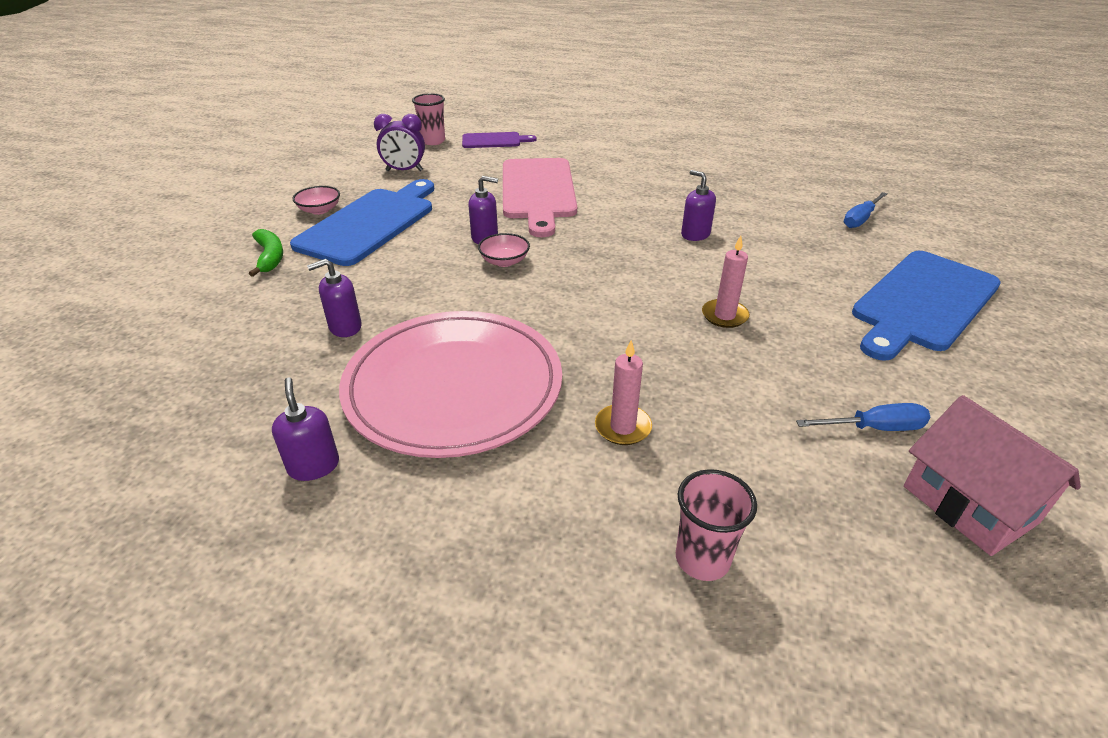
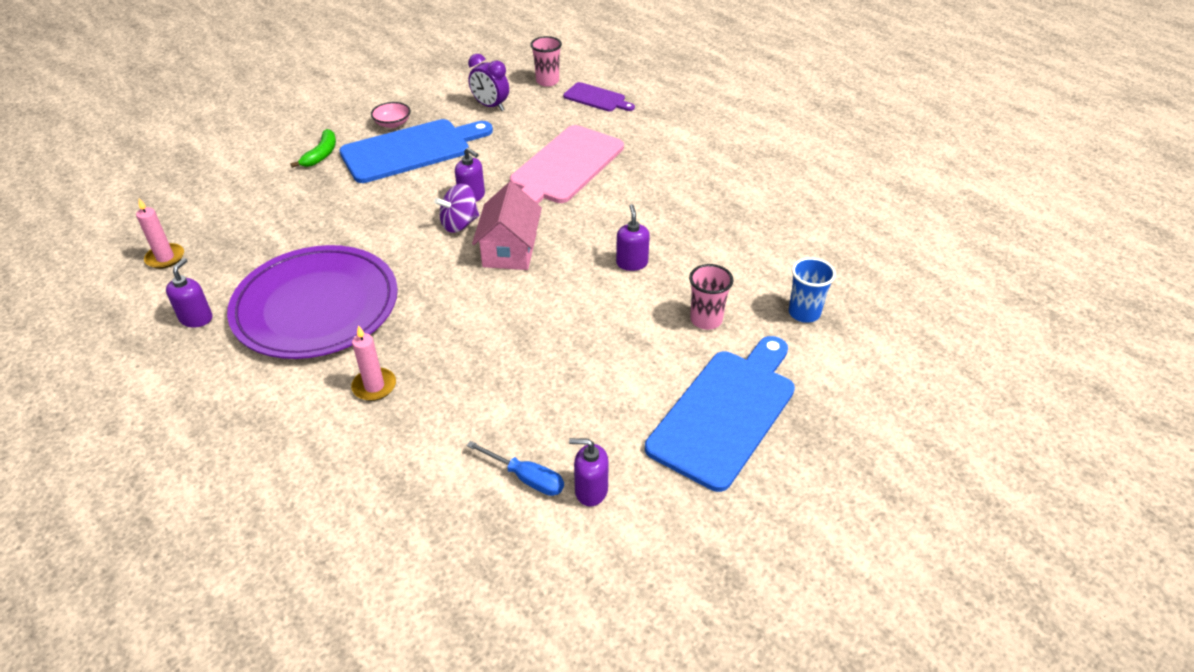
camera: 35 degrees right, 5 degrees up
purple soap dispenser [307,259,362,337] -> purple soap dispenser moved to [569,438,609,506]
pink plate [339,311,562,458] -> purple plate [227,245,398,359]
pink bowl [478,233,530,267] -> purple spinning top [434,183,479,233]
pink cup [676,469,757,581] -> pink cup moved to [689,264,734,330]
pink candle [702,236,750,328] -> pink candle moved to [136,199,184,269]
blue screwdriver [844,192,888,228] -> blue cup [789,257,836,323]
blue cutting board [852,251,1001,361] -> blue cutting board turned 135 degrees clockwise [645,336,795,492]
pink house [904,395,1081,556] -> pink house moved to [472,182,542,270]

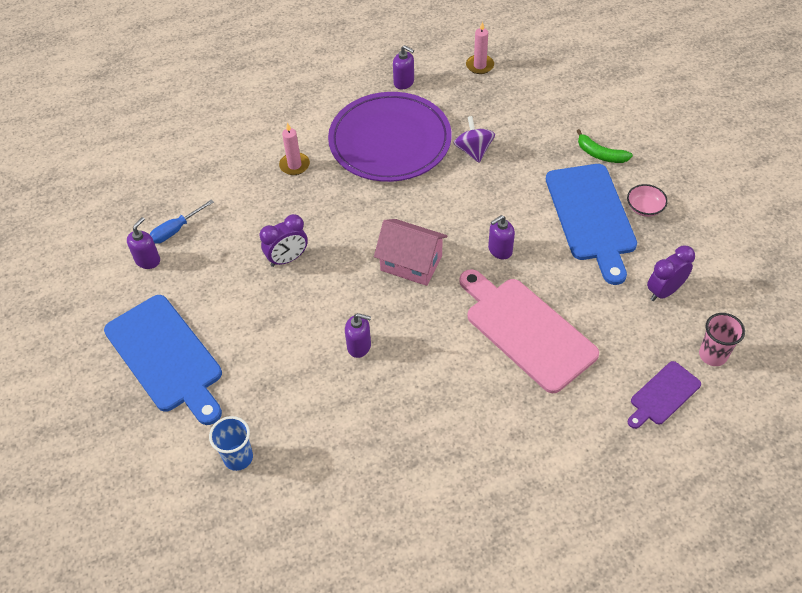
camera: 110 degrees right, 10 degrees up
purple spinning top [434,183,479,233] -> purple spinning top moved to [454,116,495,162]
pink cup [689,264,734,330] -> none
none -> purple clock [260,214,308,267]

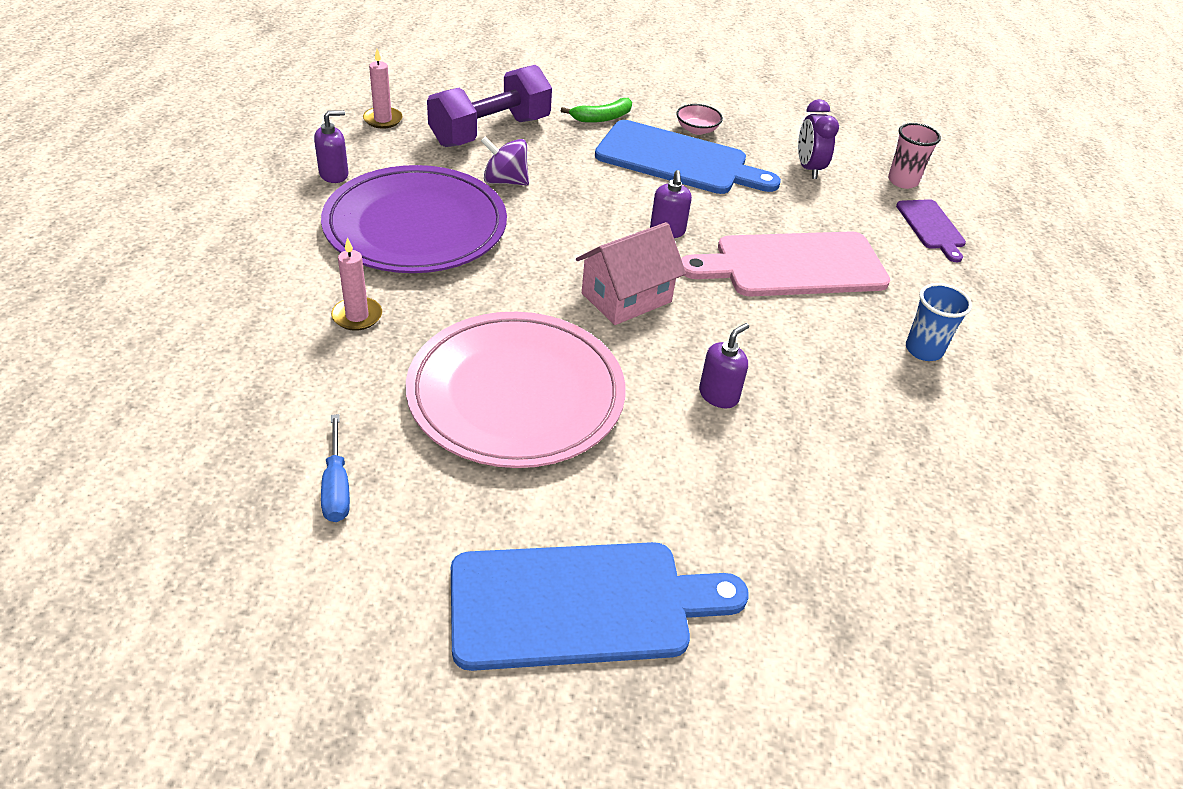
camera: 65 degrees left, 10 degrees down
purple soap dispenser [127,217,160,269] -> none
blue cup [209,416,253,471] -> blue cup moved to [906,283,972,361]
purple clock [260,214,308,267] -> pink plate [406,312,626,468]
none -> purple dumbbell [427,65,552,147]

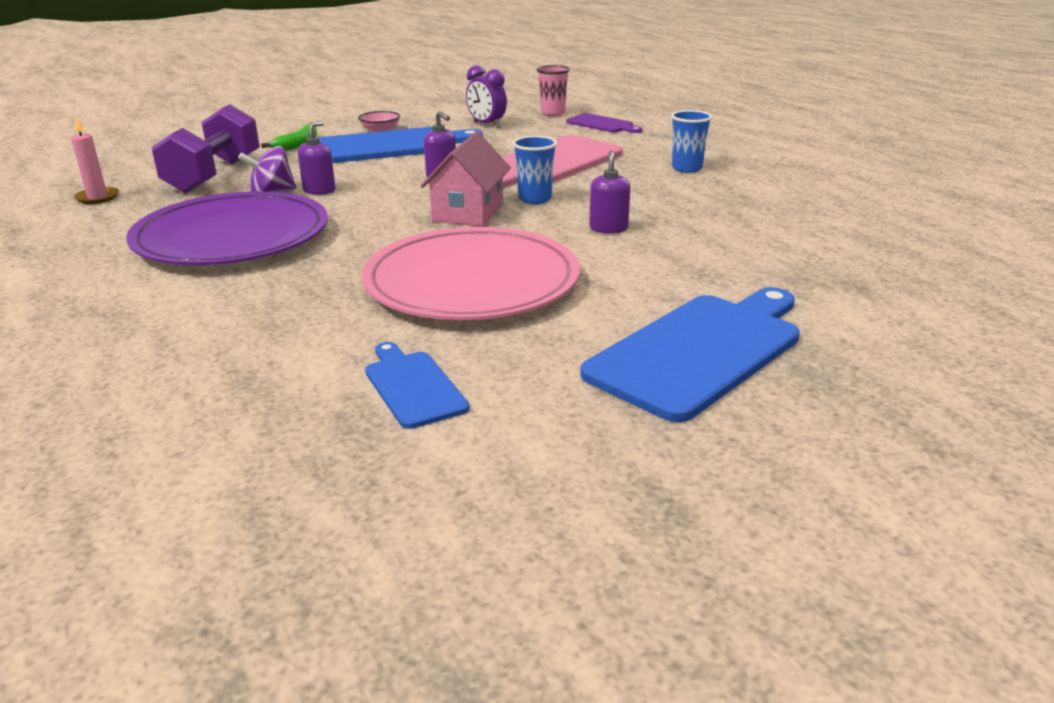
camera: 35 degrees left, 15 degrees down
purple soap dispenser [314,110,348,183] -> purple soap dispenser moved to [298,121,336,195]
blue screwdriver [321,414,350,522] -> blue cutting board [365,342,470,429]
pink candle [331,237,382,331] -> none
none -> blue cup [512,136,557,204]

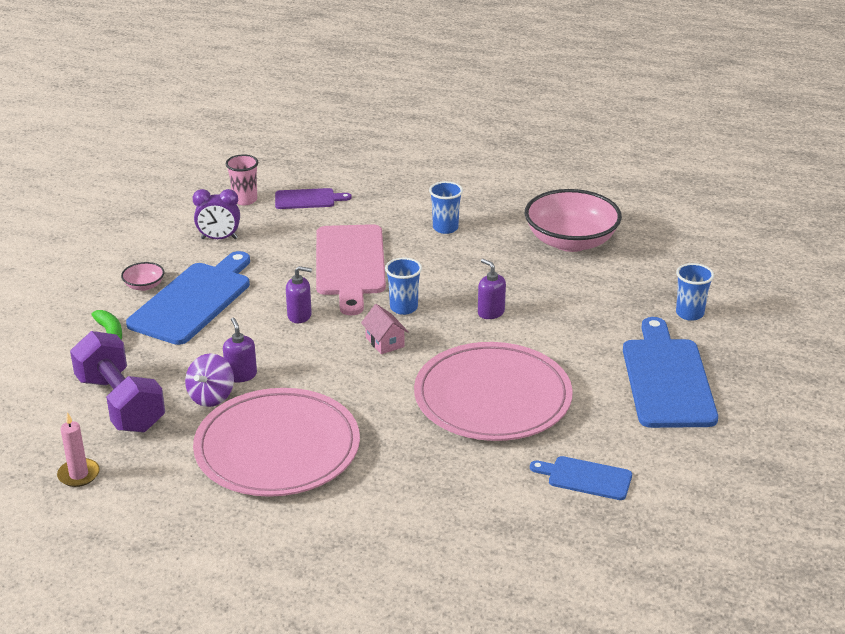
camera: 45 degrees left, 5 degrees up
purple plate [126,191,328,265] -> pink plate [193,388,360,497]
pink house [421,132,511,226] -> pink house [361,304,409,354], size x0.60
none -> pink bowl [525,189,622,252]
none -> blue cup [676,263,714,321]

